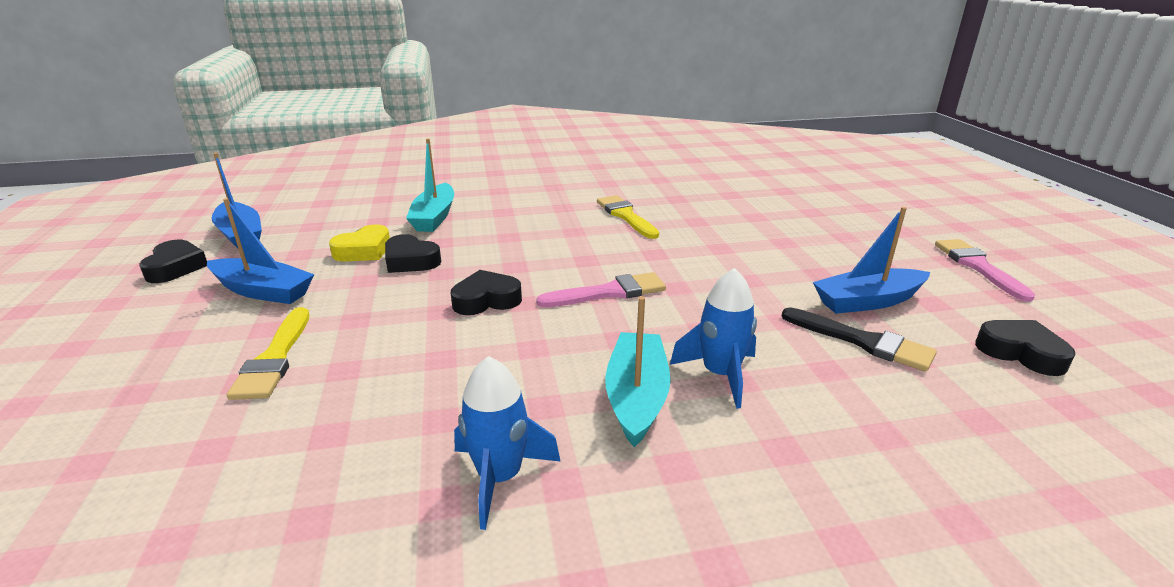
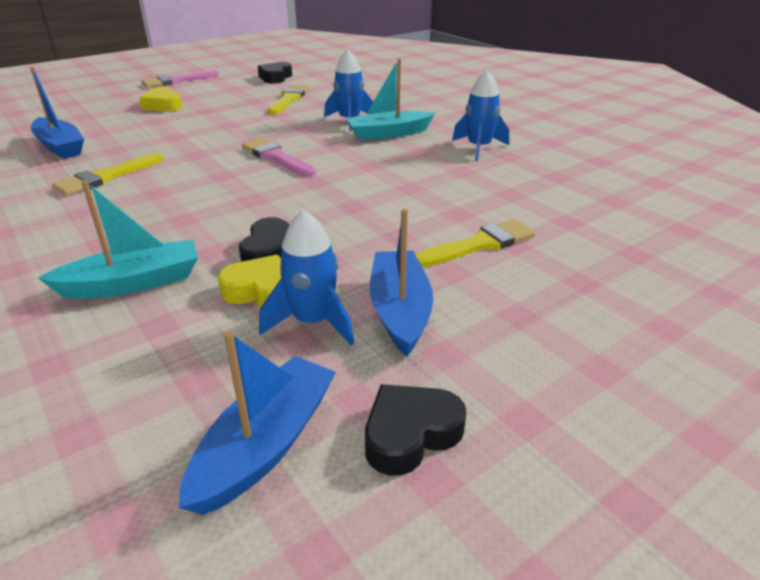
camera: 115 degrees left, 5 degrees up
black heart [451,270,522,315] -> none
black brush [782,307,937,372] -> yellow brush [268,85,309,115]
blue boat [813,207,930,314] -> blue boat moved to [30,67,84,159]
none -> yellow heart [139,87,182,111]
none -> blue rocket [259,210,354,346]

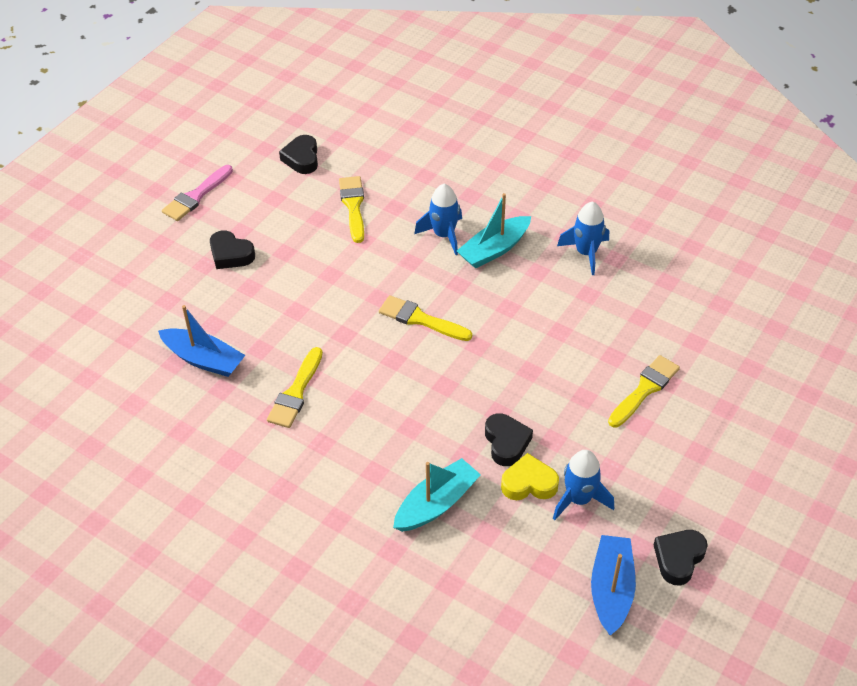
camera: 20 degrees left, 15 degrees up
yellow heart [139,87,182,111] -> black heart [210,230,255,269]
pink brush [242,138,316,177] -> yellow brush [379,295,472,341]
blue boat [370,209,433,356] -> none

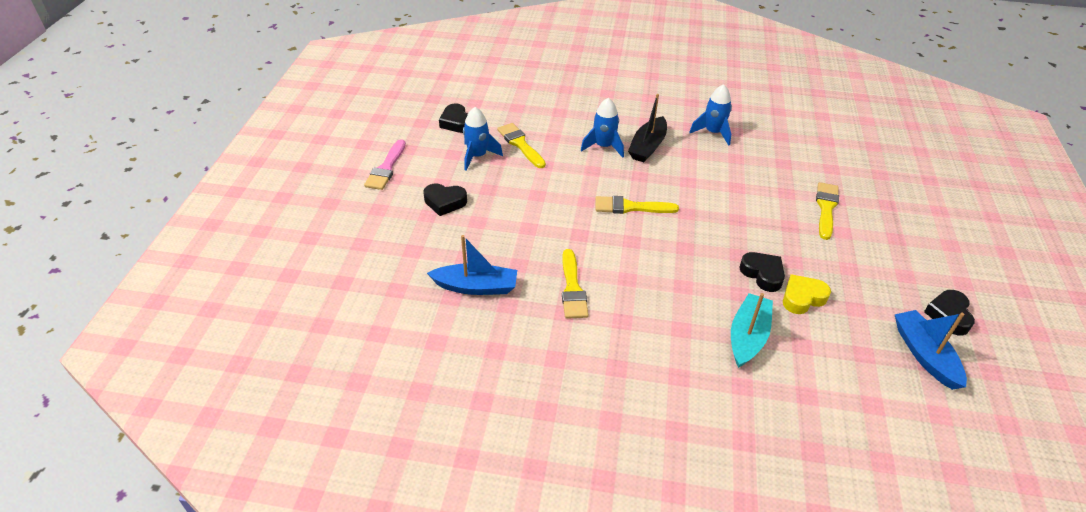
camera: 25 degrees left, 5 degrees down
turquoise boat [457,193,531,269] -> black boat [628,94,667,162]
blue rocket [553,450,614,520] -> blue rocket moved to [463,107,503,171]

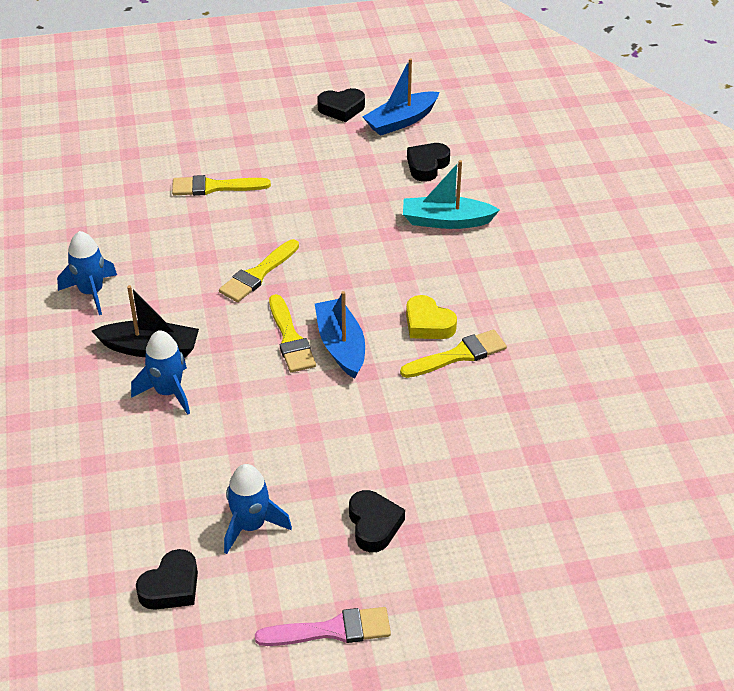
camera: 110 degrees left, 0 degrees up
blue boat [427,235,517,295] -> blue boat moved to [315,291,365,379]
yellow brush [497,123,546,168] -> yellow brush moved to [219,239,299,302]
black heart [739,252,785,292] -> black heart moved to [407,143,450,182]
yellow heart [783,274,831,314] -> yellow heart moved to [406,295,457,339]

